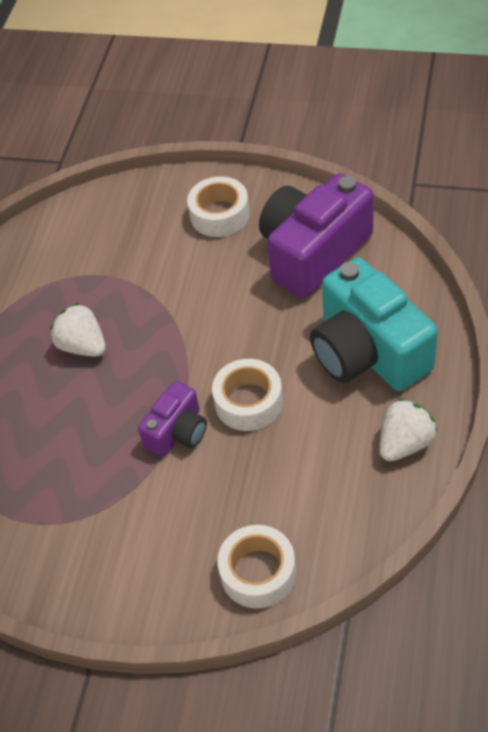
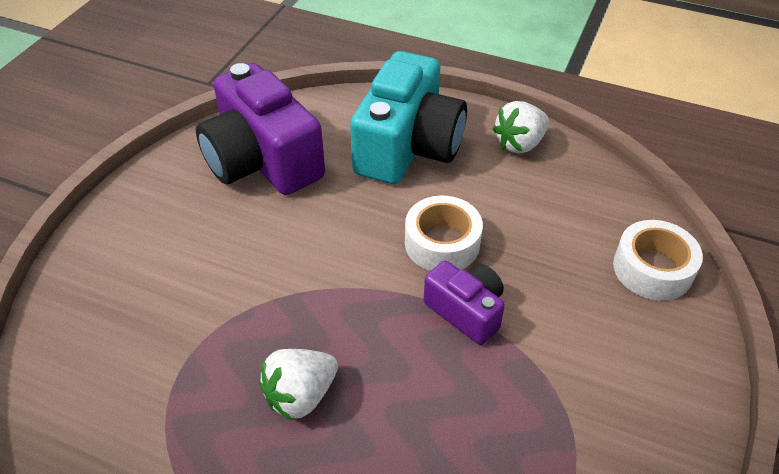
camera: 85 degrees left, 5 degrees down
white tape [187,176,250,237] -> none
turquoise camera [310,258,438,391] -> turquoise camera turned 45 degrees counterclockwise [350,51,467,184]
white strawberry [380,398,438,461] -> white strawberry turned 90 degrees counterclockwise [492,101,549,154]

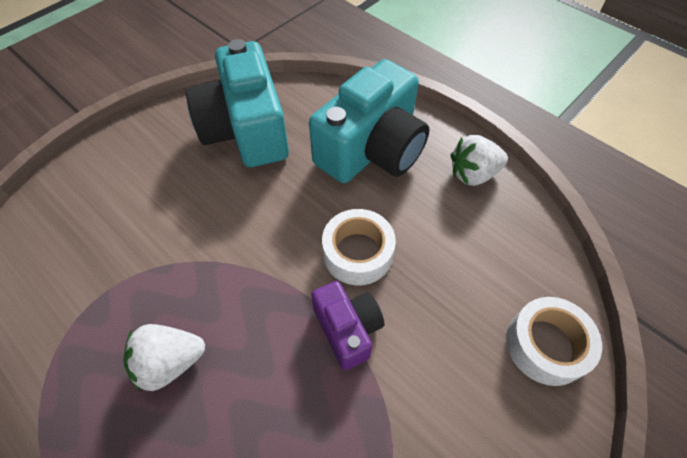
camera: 20 degrees right, 10 degrees up
purple camera [196,63,325,195] -> turquoise camera [186,39,289,167]

